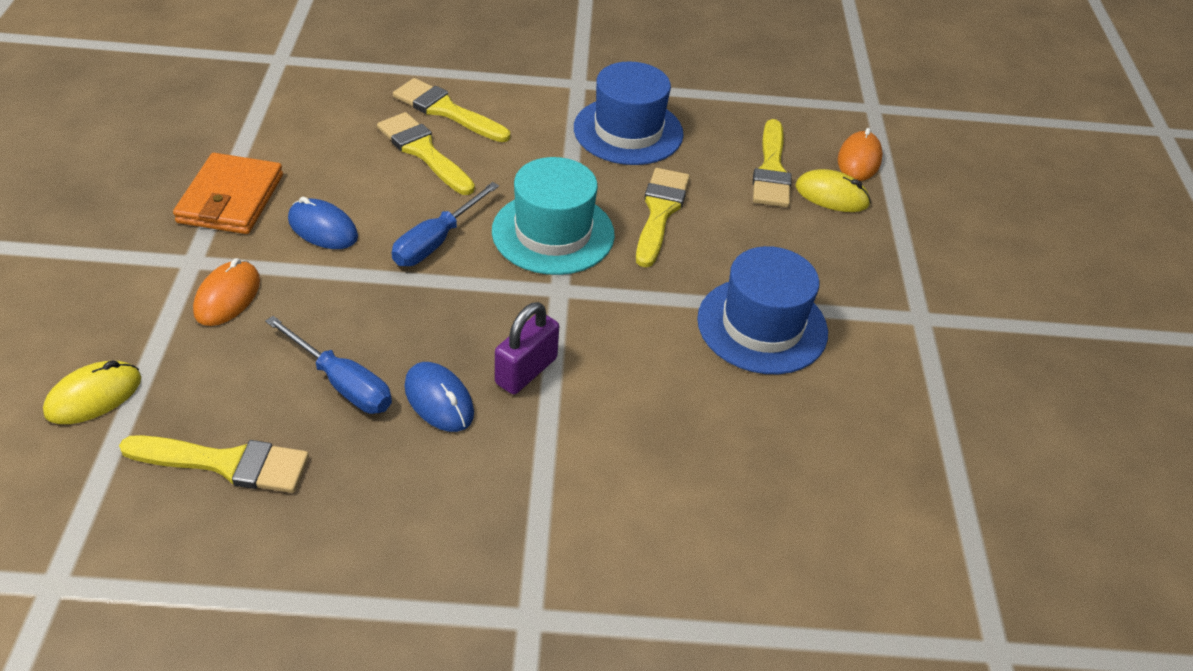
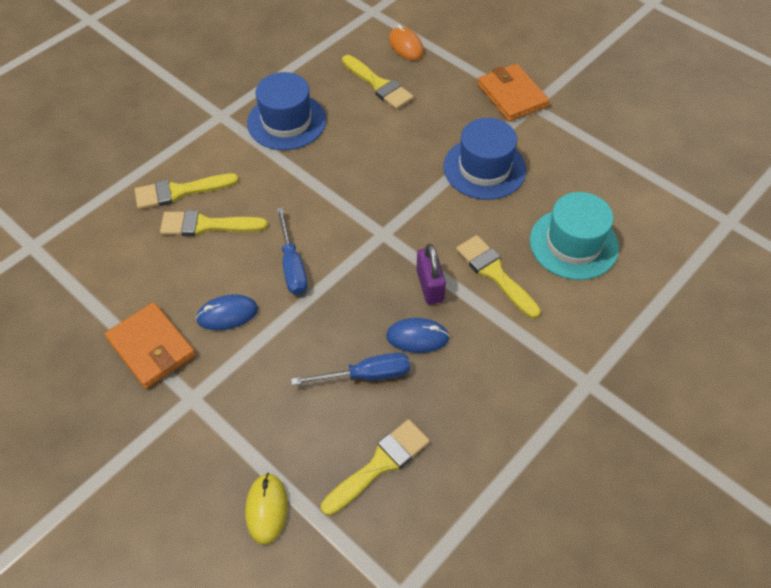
camera: 45 degrees left, 10 degrees up
orange mouse [193,258,260,326] -> none
turquoise hat [492,157,615,275] -> turquoise hat moved to [530,192,619,280]
yellow brush [636,168,690,267] -> yellow brush moved to [456,235,541,319]
yellow mouse [796,169,871,212] -> none
none -> orange wallet [477,64,550,122]

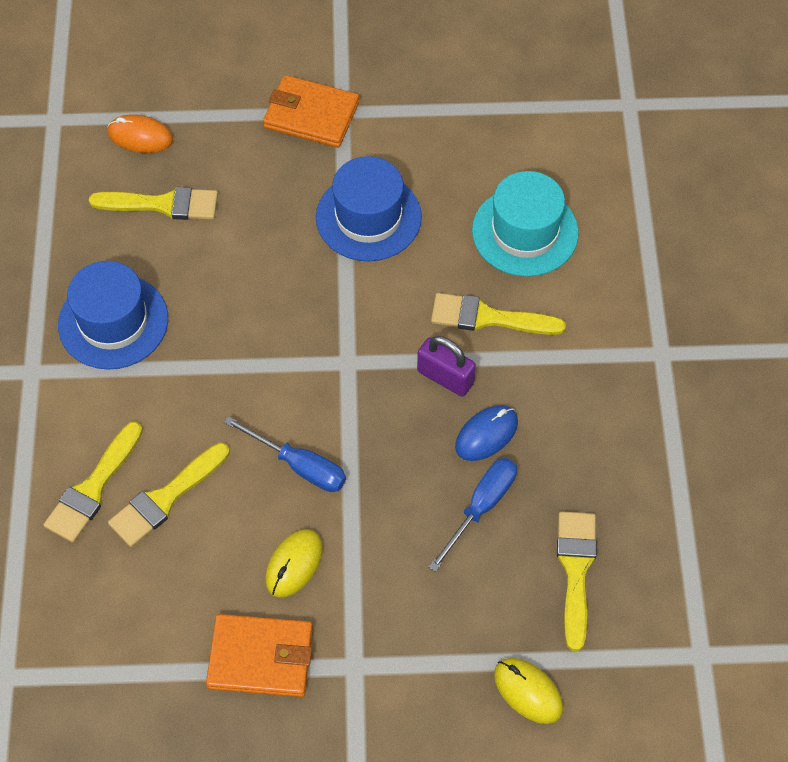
camera: 45 degrees left, 5 degrees up
blue mouse [196,294,258,330] -> yellow mouse [265,529,323,598]

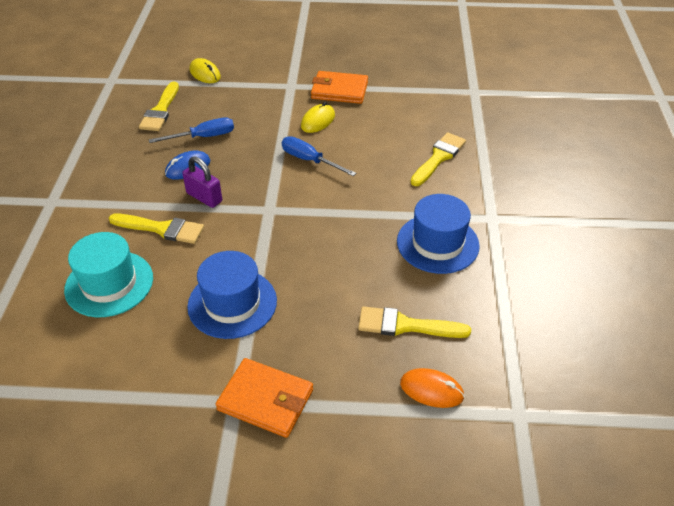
camera: 175 degrees left, 15 degrees down
yellow brush [108,442,230,547] -> none
blue screwdriver [428,458,517,572] -> blue screwdriver turned 150 degrees counterclockwise [149,117,234,143]

